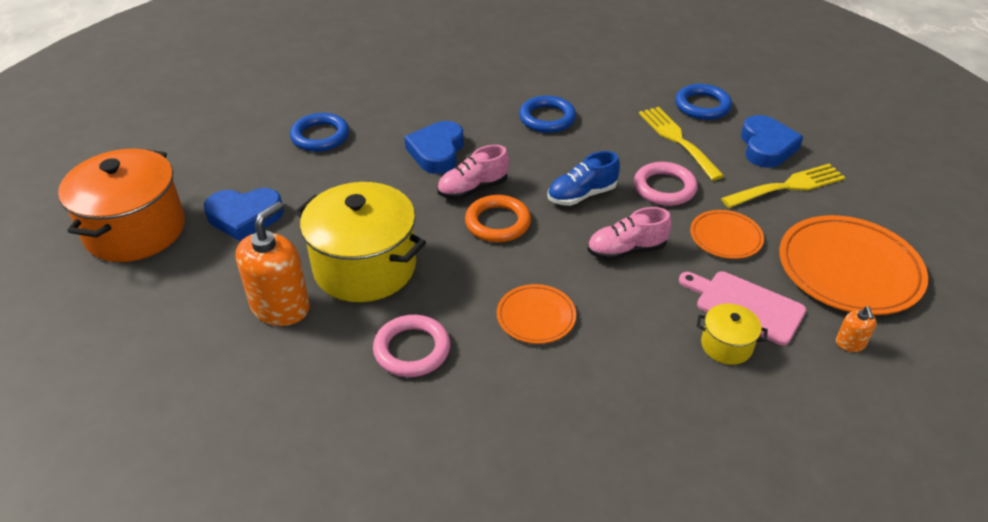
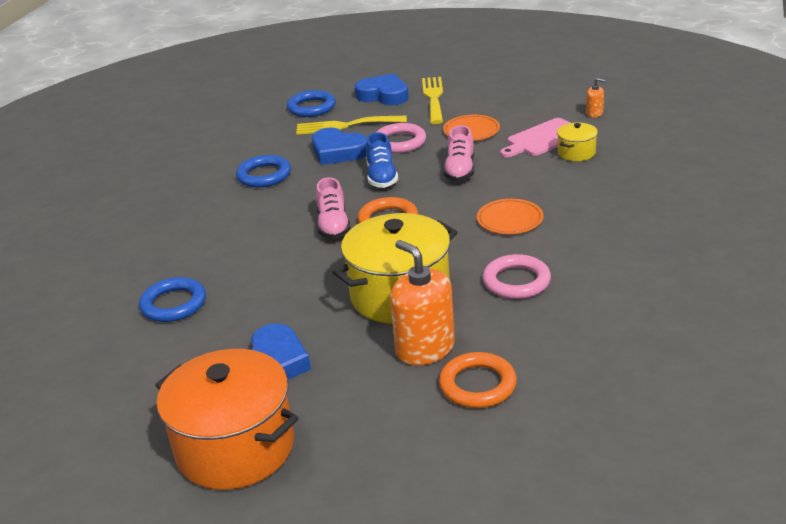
camera: 65 degrees left, 10 degrees down
blue heart [404,121,464,174] -> blue heart moved to [312,127,367,165]
orange plate [779,215,928,315] -> none
none -> orange ring [439,352,517,408]

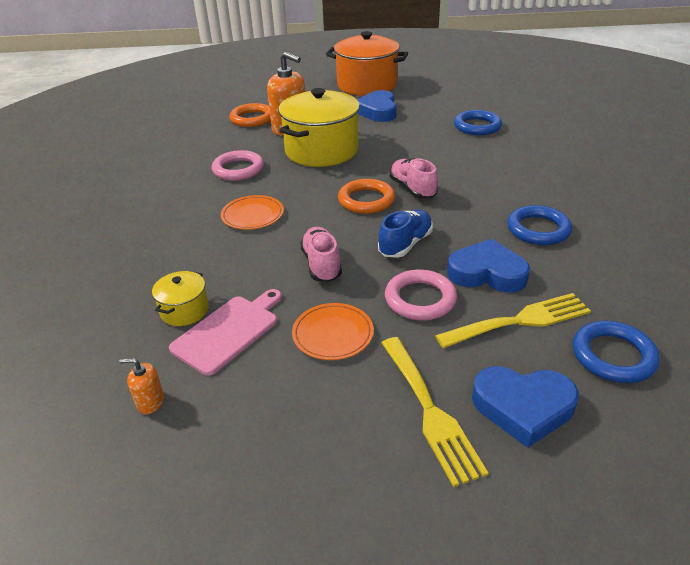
camera: 160 degrees right, 5 degrees up
blue shoe [366,132,398,188] -> blue shoe turned 60 degrees clockwise [378,210,433,258]

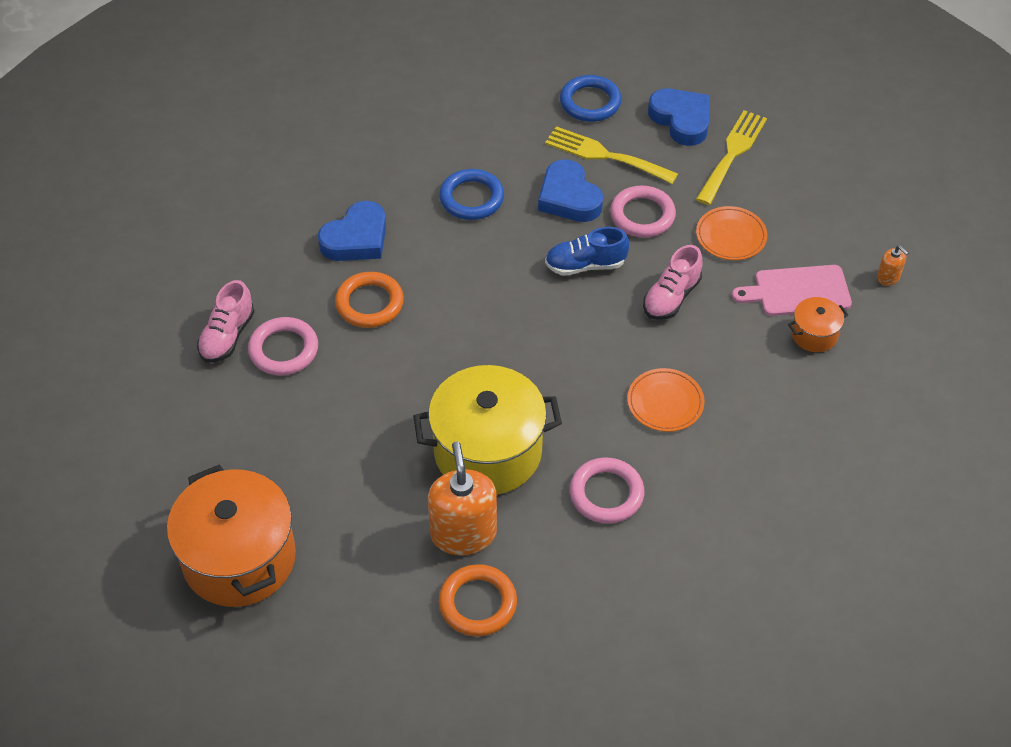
camera: 135 degrees left, 15 degrees up
yellow pot [152,271,209,326] -> orange pot [788,297,848,352]
orange ring [338,179,395,214] -> orange ring moved to [335,272,404,328]
blue heart [357,90,397,122] -> blue heart moved to [318,201,386,261]
pink shoe [390,158,438,199] -> pink shoe moved to [197,280,255,363]
blue ring [454,110,502,135] -> pink ring [248,317,318,375]

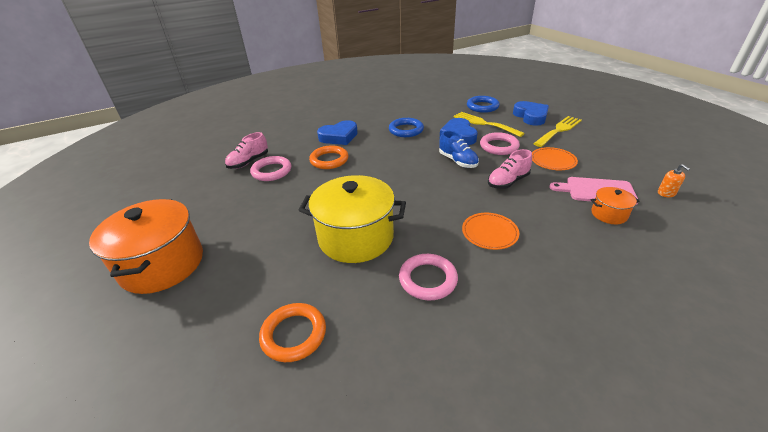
camera: 20 degrees right, 15 degrees down
orange soap dispenser [428,442,497,555] -> none
blue shoe [545,227,629,276] -> blue shoe turned 135 degrees counterclockwise [439,131,479,168]

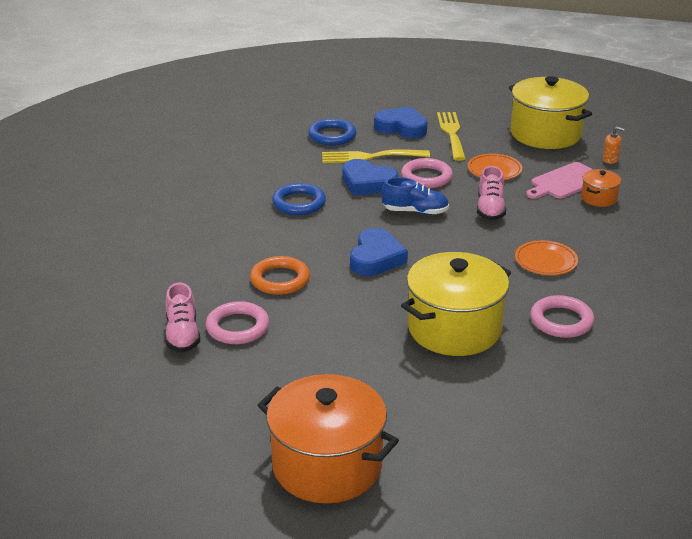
camera: 50 degrees left, 5 degrees down
orange ring [259,303,326,362] -> none
blue heart [317,120,358,145] -> blue heart moved to [350,228,408,276]
none -> yellow pot [509,76,592,149]

